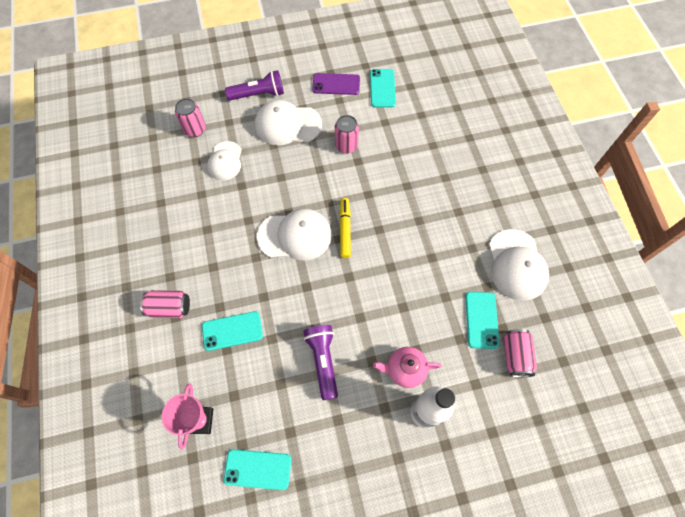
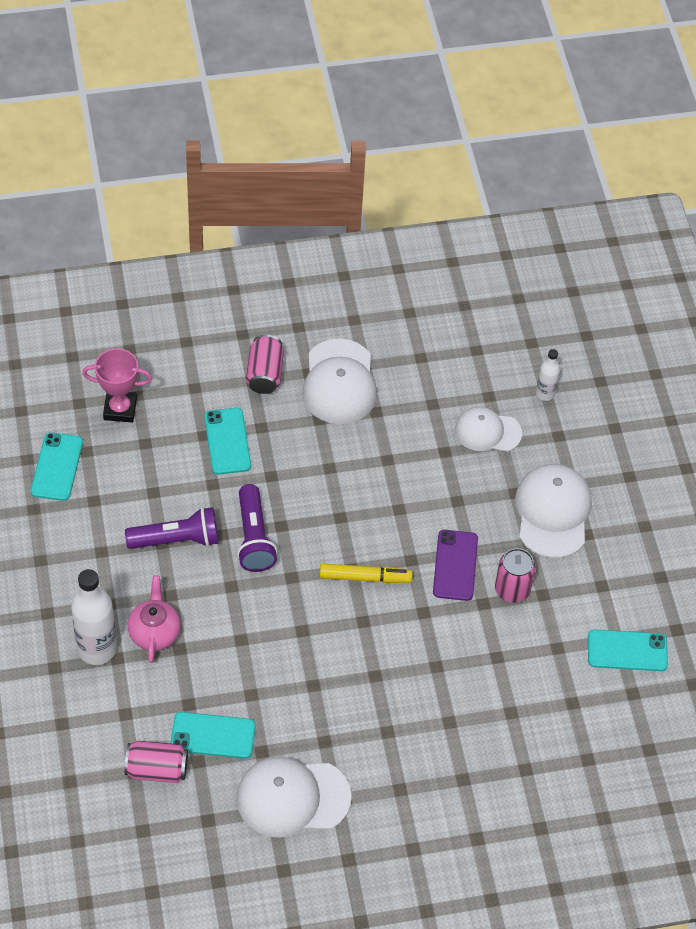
camera: 90 degrees right, 10 degrees down
pink can [175,98,206,137] -> white bottle [536,349,560,401]
purple flashlight [225,70,284,101] -> purple flashlight moved to [237,484,277,572]
white cap [257,209,332,261] -> white cap moved to [302,338,377,424]
purple phone [312,73,360,95] -> purple phone moved to [433,530,478,601]

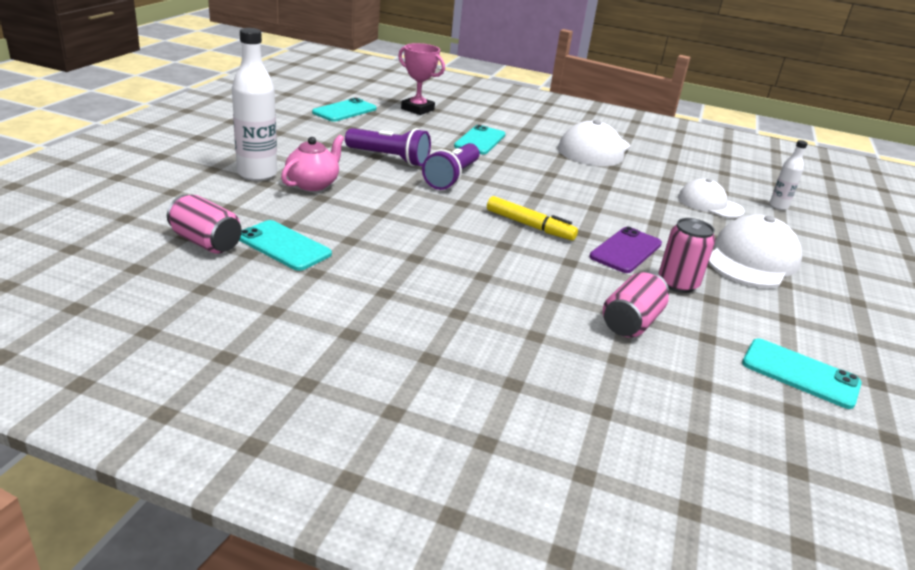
camera: 30 degrees right, 25 degrees down
white cap [236,757,352,838] -> none
pink can [246,334,284,394] -> pink can moved to [603,272,669,337]

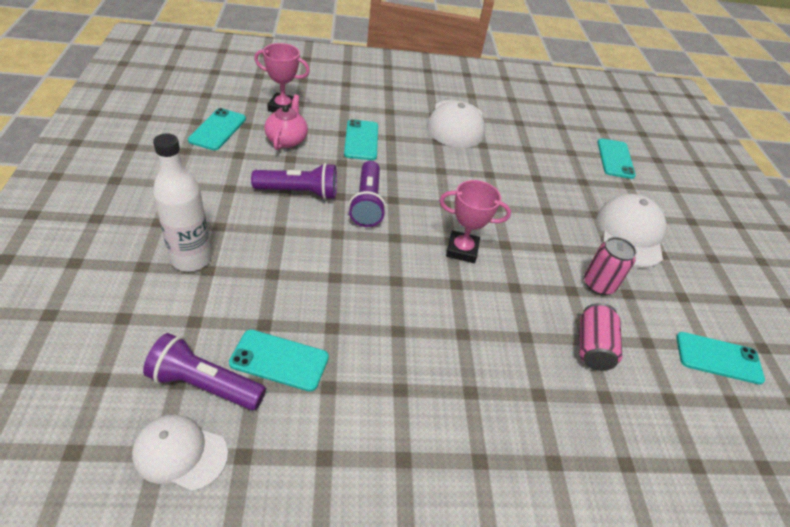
camera: 25 degrees left, 15 degrees up
pink can [167,195,242,254] -> purple flashlight [143,333,266,411]
pink teapot [281,135,344,191] -> pink teapot moved to [264,94,308,150]
yellow marker [487,196,578,240] -> pink trophy [439,180,511,263]
purple phone [589,227,662,273] -> none
white cap [678,178,745,218] -> white cap moved to [132,414,228,491]
white bottle [769,140,808,210] -> turquoise phone [597,138,636,179]

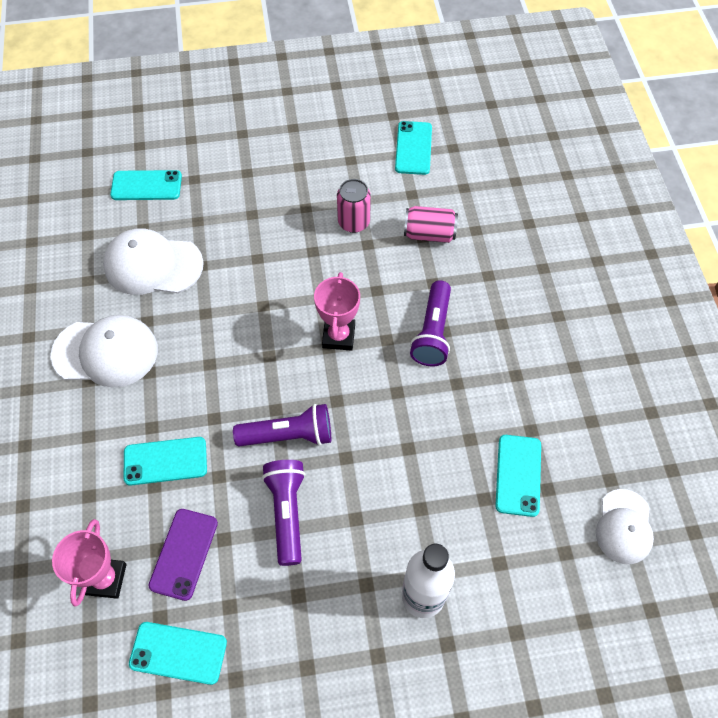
camera: 90 degrees left, 15 degrees up
purple flashlight [143,333,266,411] -> purple flashlight moved to [410,281,451,366]
pink teapot [264,94,308,150] -> purple phone [148,509,218,601]
white cap [597,194,666,268] -> white cap moved to [103,228,204,295]

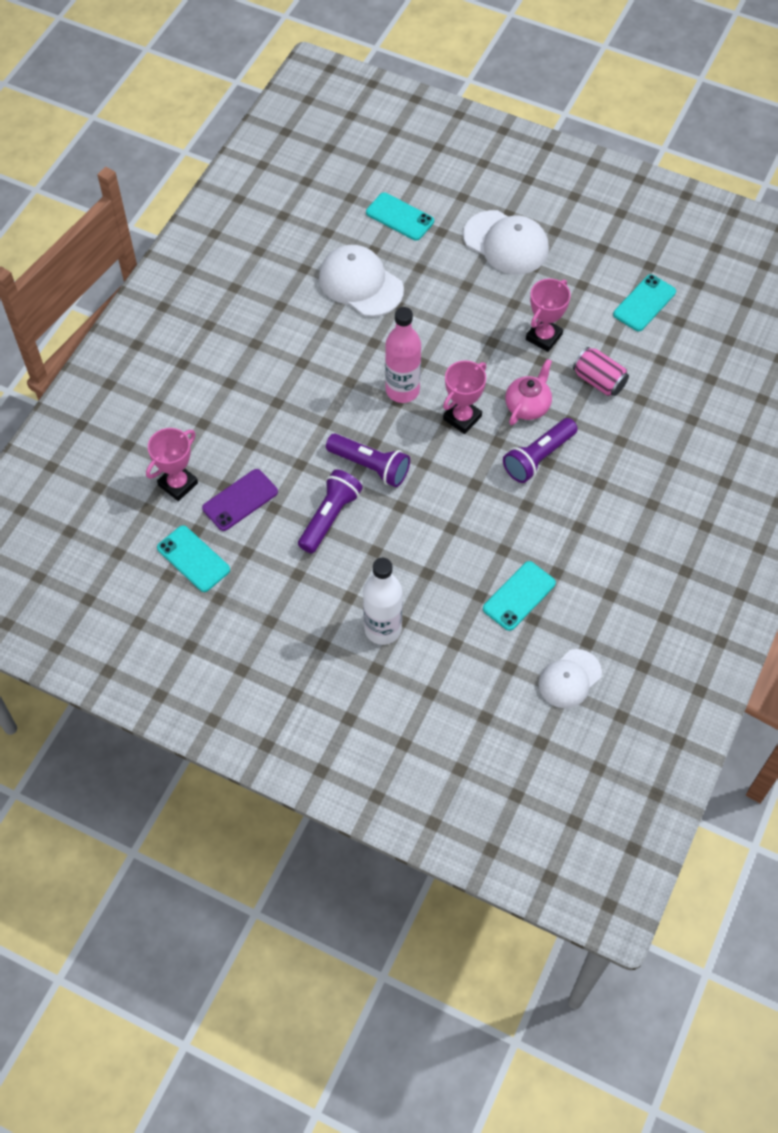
camera: 35 degrees right, 0 degrees up
white cap [51,315,158,388] -> white cap moved to [463,210,549,275]
turquoise phone [124,437,207,486] -> none
pink can [337,179,371,233] -> pink trophy [526,279,571,352]
none -> pink bottle [385,307,421,403]
none -> pink teapot [505,359,552,425]

